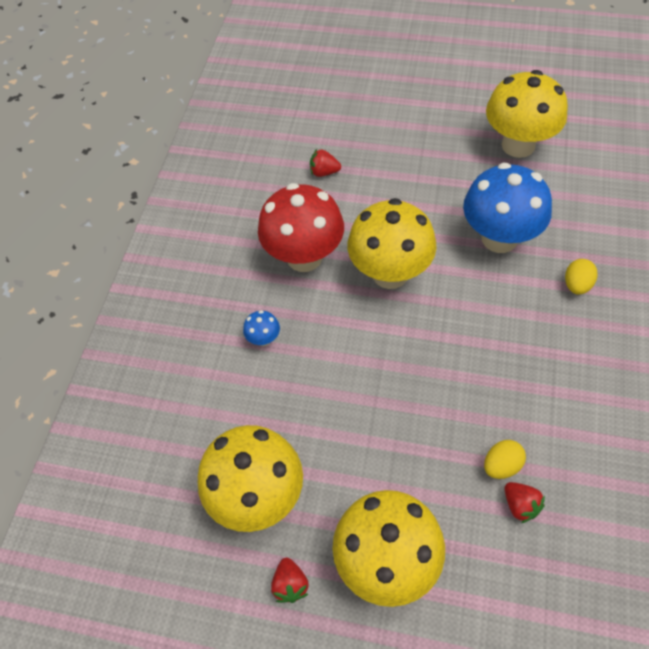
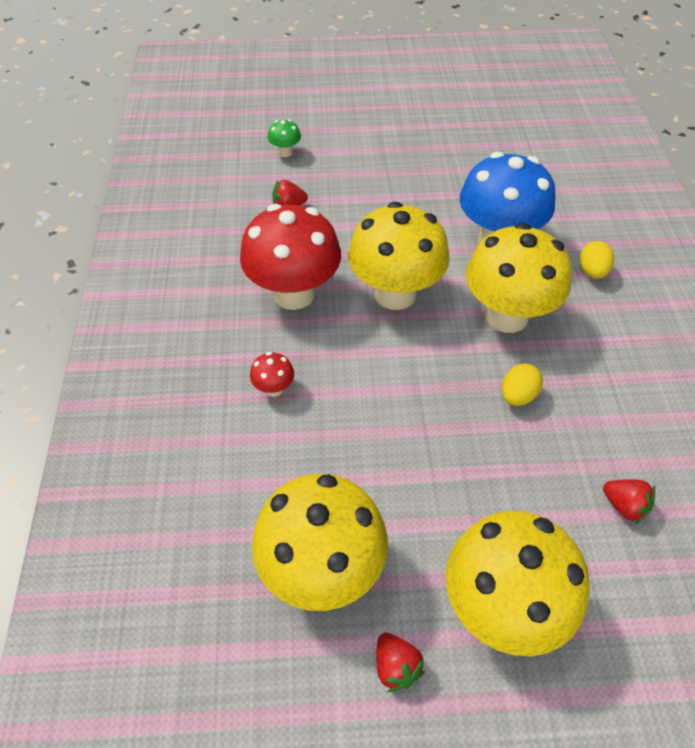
camera: 20 degrees left, 5 degrees down
blue mushroom [243,310,280,346] -> red mushroom [250,352,294,397]
yellow egg [484,440,526,479] -> yellow egg moved to [502,363,543,406]
yellow mushroom [486,70,568,158] -> yellow mushroom moved to [466,223,572,333]
none -> green mushroom [268,119,301,157]

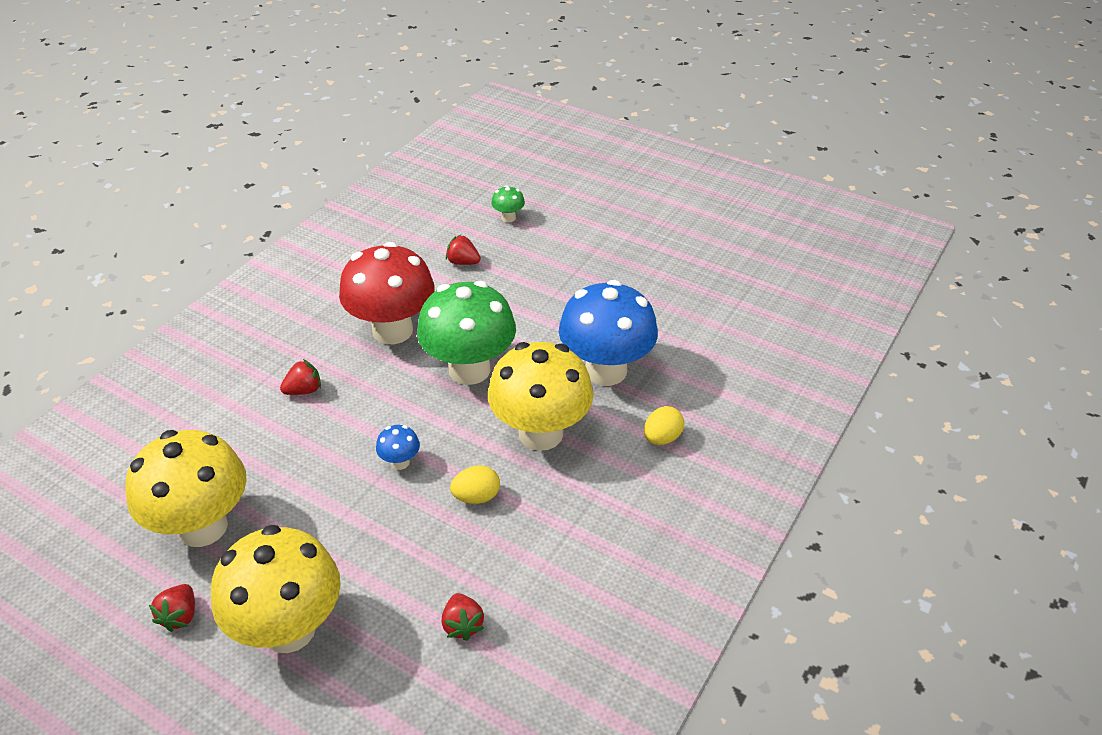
camera: 35 degrees right, 10 degrees down
red mushroom [250,352,294,397] -> red strawberry [280,359,321,395]
yellow mushroom [348,202,449,310] -> green mushroom [417,281,516,385]
none -> blue mushroom [376,425,420,470]

